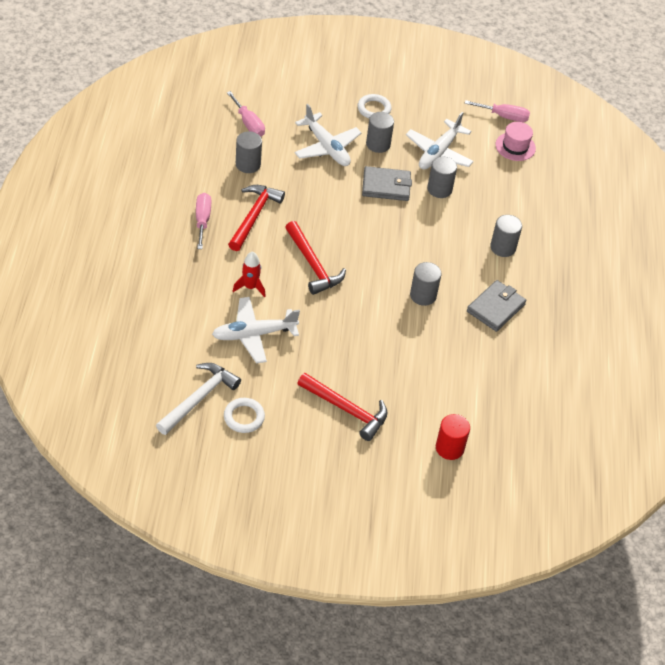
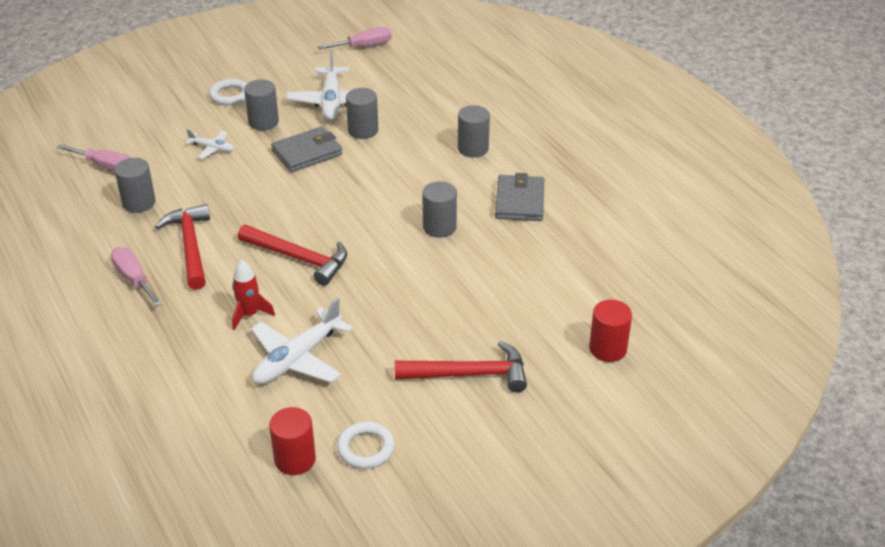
camera: 30 degrees left, 10 degrees down
white hammer [156,363,241,435] -> red cylinder [269,407,316,475]
white plane [294,104,362,166] -> white plane [185,129,234,159], size x0.53
pink hat [495,122,536,161] -> none

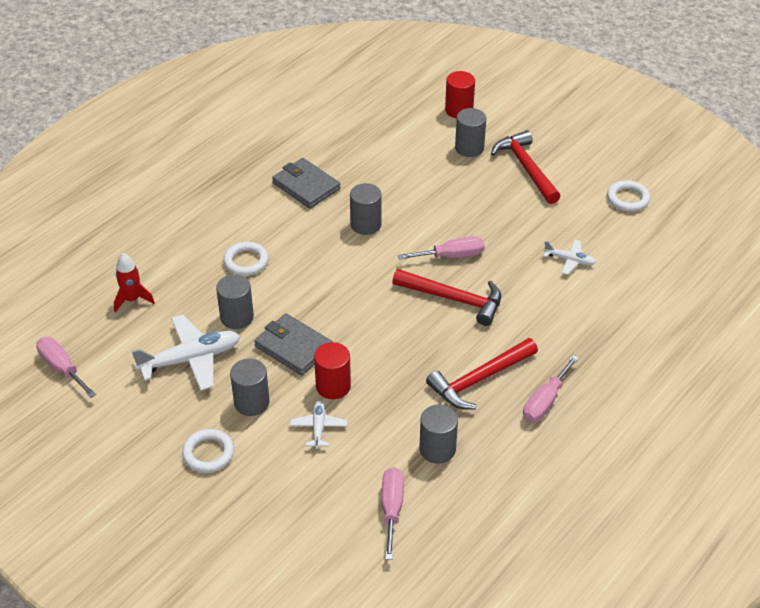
camera: 110 degrees left, 5 degrees up
red rocket [232,260,275,330] -> red rocket moved to [114,253,155,313]
red hammer [238,225,347,286] -> red hammer turned 105 degrees clockwise [392,269,501,326]
white plane [251,297,353,384] -> white plane [543,240,596,275], size x0.53
red cylinder [269,407,316,475] -> red cylinder moved to [314,342,351,399]
grey cylinder [458,105,490,157] -> grey cylinder moved to [455,108,486,157]
grey wallet [495,173,544,221] -> grey wallet turned 60 degrees clockwise [272,158,341,209]
none -> white ring [223,242,269,276]
none -> pink screwdriver [398,236,485,259]

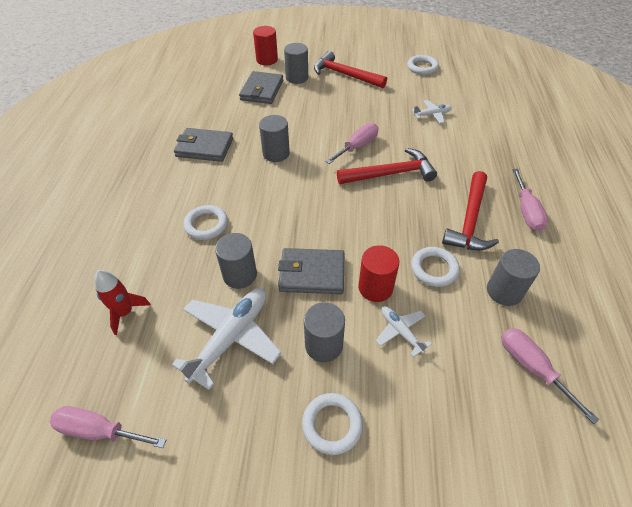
camera: 35 degrees left, 5 degrees up
none -> grey wallet [239,71,283,104]
none -> white ring [411,247,460,287]

